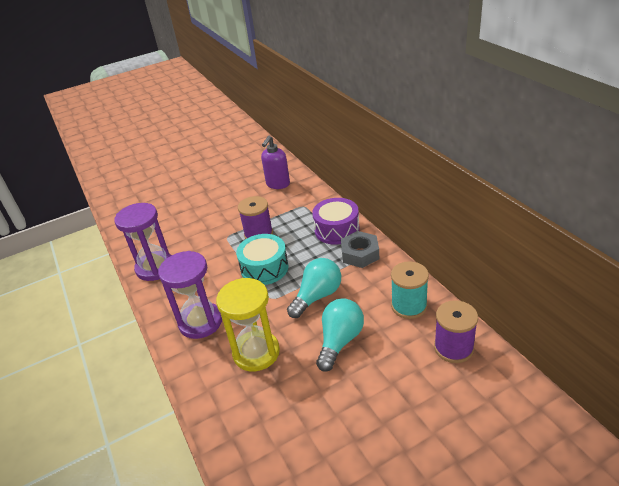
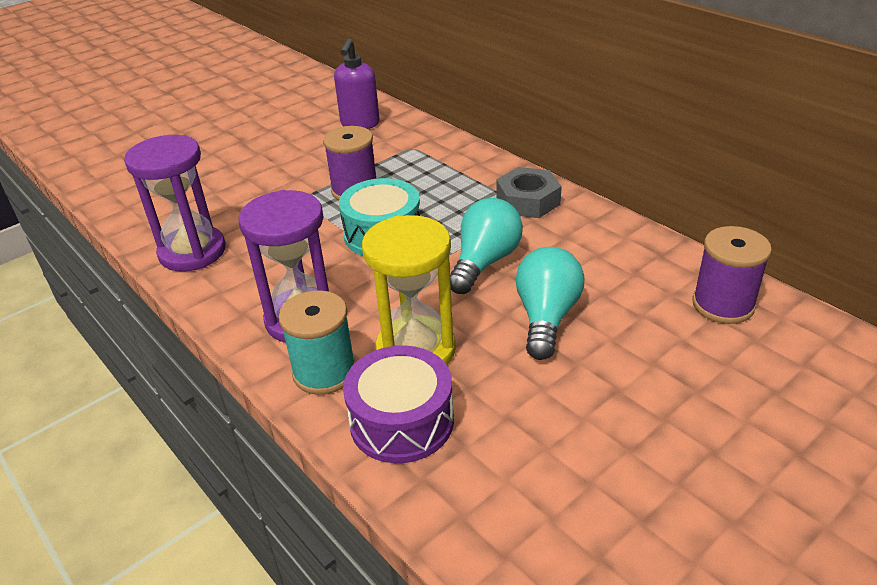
camera: 15 degrees left, 0 degrees up
purple drum [312,198,360,245] -> purple drum moved to [343,345,454,463]
turquoise spool [391,261,429,319] -> turquoise spool moved to [279,290,356,395]

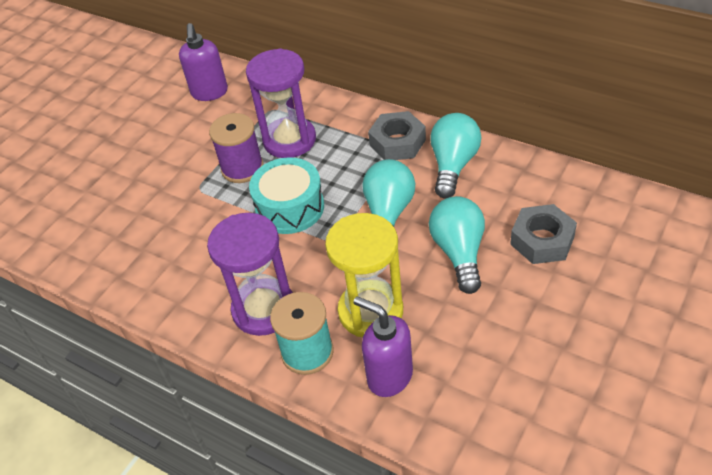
camera: 15 degrees left, 10 degrees up
purple hourglass [124,135,226,271] -> purple hourglass moved to [246,48,316,158]
purple drum [343,345,454,463] -> purple soap dispenser [353,296,413,397]
purple spool [692,226,772,324] -> none
none -> turquoise light bulb [430,113,482,199]
none -> grey nut [510,204,577,264]

